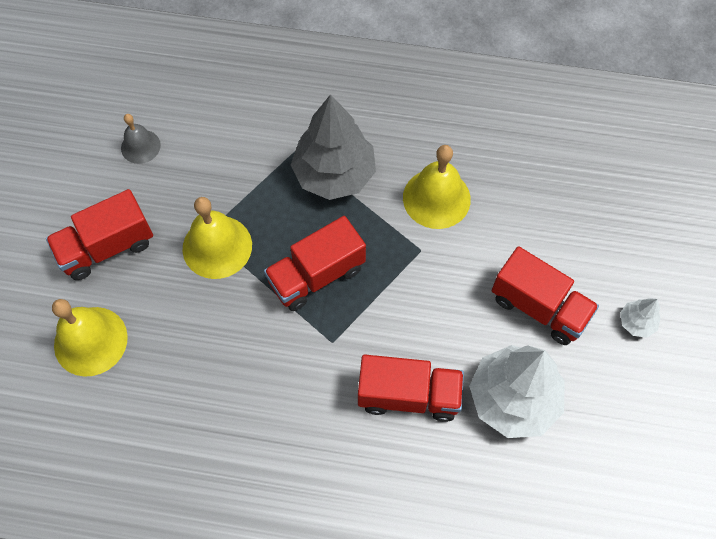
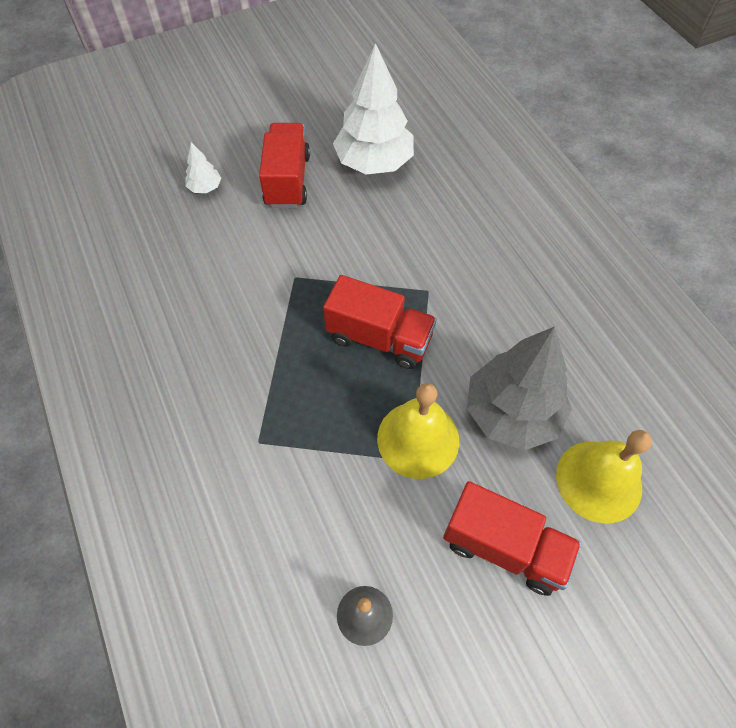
camera: 125 degrees left, 5 degrees down
grey tree [291,94,376,200] -> grey tree moved to [467,326,572,451]
red truck [358,355,464,422] -> none
yellow bell [403,145,471,229] -> none
white tree [620,298,660,338] -> white tree moved to [185,142,222,193]

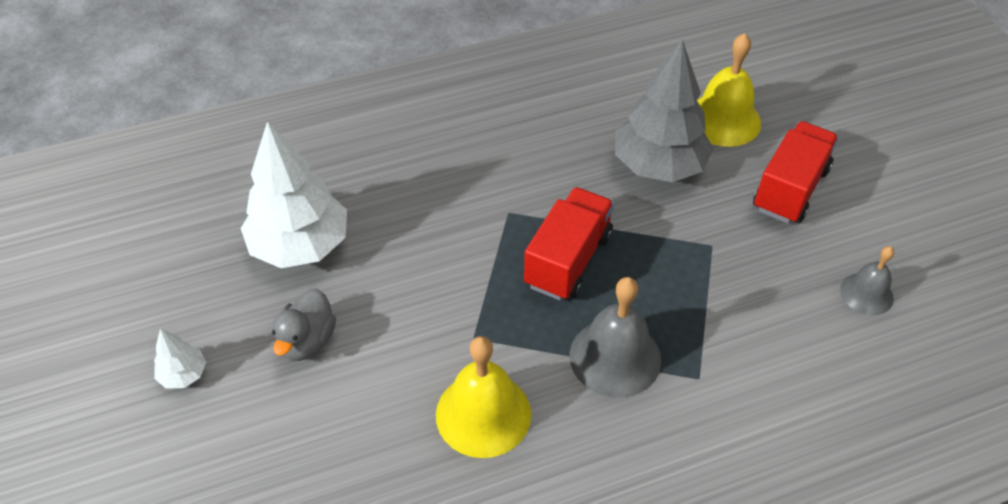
camera: 85 degrees left, 10 degrees down
white tree [185,142,222,193] -> white tree moved to [154,328,206,389]
red truck [259,123,310,208] -> grey duck [272,289,336,361]
yellow bell [377,383,459,479] -> yellow bell moved to [436,336,531,458]
none -> grey bell [570,277,661,398]

